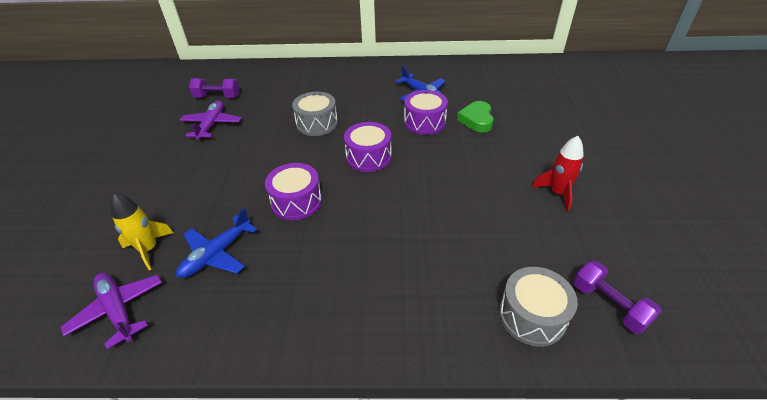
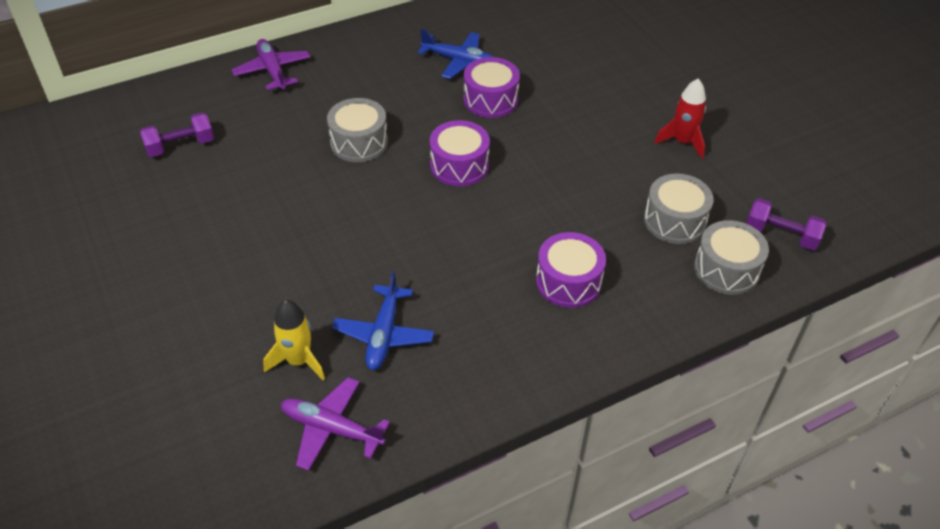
camera: 30 degrees left, 5 degrees up
purple plane [180,100,241,140] -> purple plane moved to [232,39,311,90]
purple drum [265,163,322,220] -> purple drum moved to [536,232,606,308]
green heart [457,101,494,133] -> none
none -> grey drum [644,174,714,244]

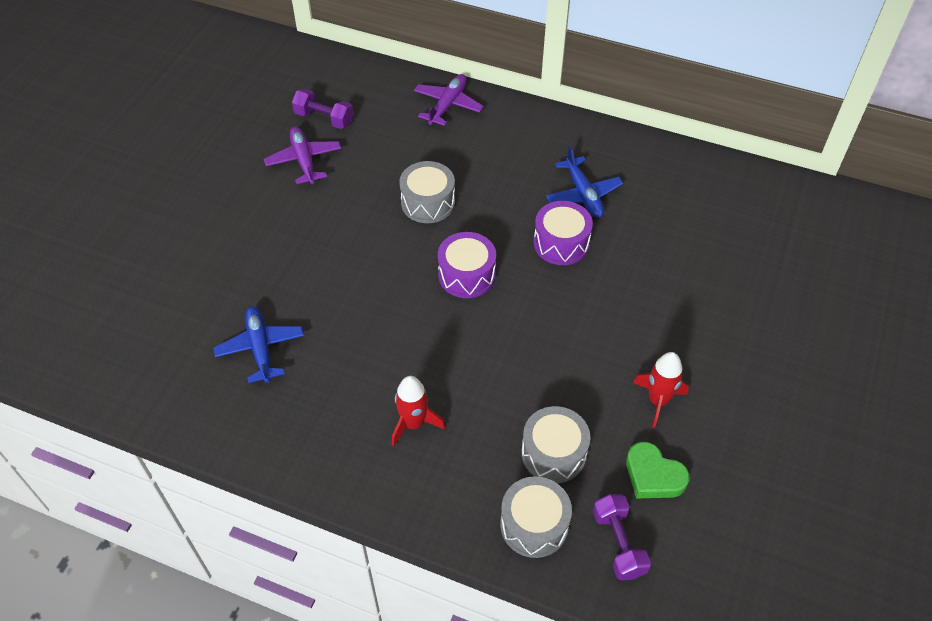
camera: 50 degrees right, 5 degrees up
yellow rocket [263,300,325,380] -> none
purple plane [281,377,390,471] -> purple plane moved to [264,127,341,184]
blue plane [332,271,434,370] -> blue plane turned 105 degrees clockwise [214,306,304,383]
purple drum [536,232,606,308] -> red rocket [392,376,445,446]
none -> green heart [626,442,690,499]

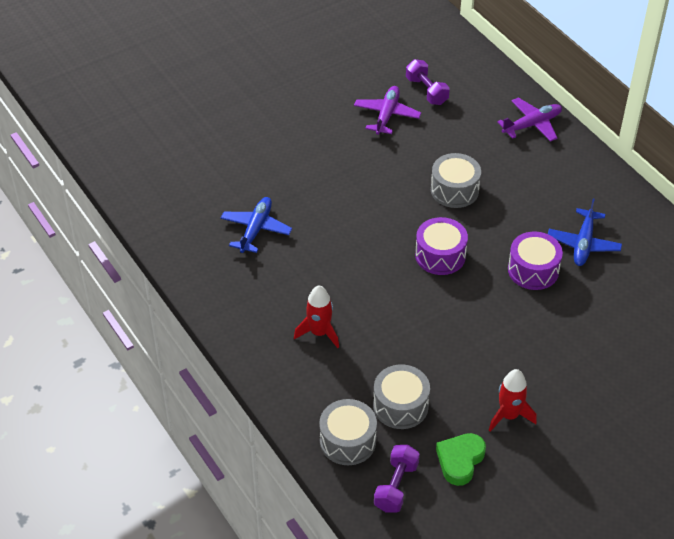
camera: 35 degrees right, 5 degrees down
green heart [626,442,690,499] -> green heart turned 45 degrees clockwise [436,433,486,486]

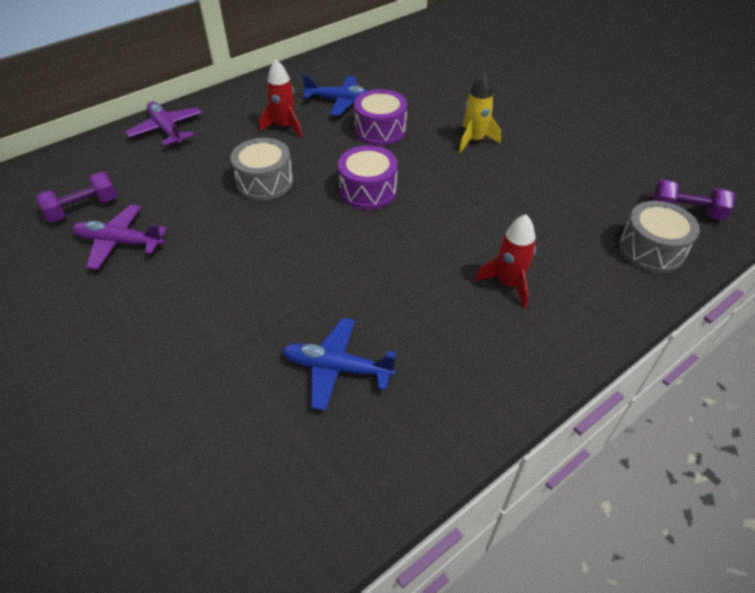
camera: 95 degrees left, 0 degrees up
grey drum [373,365,430,429] -> none
green heart [436,433,486,486] -> none
red rocket [489,369,537,432] -> red rocket moved to [259,59,302,138]
none -> yellow rocket [459,72,501,153]

